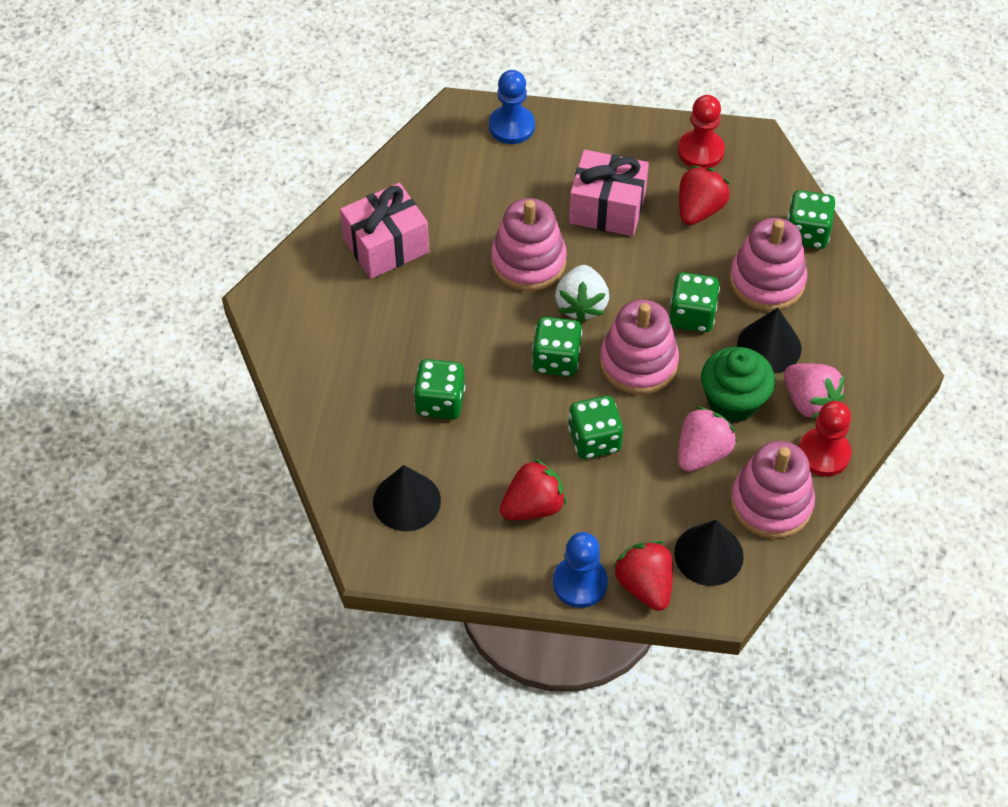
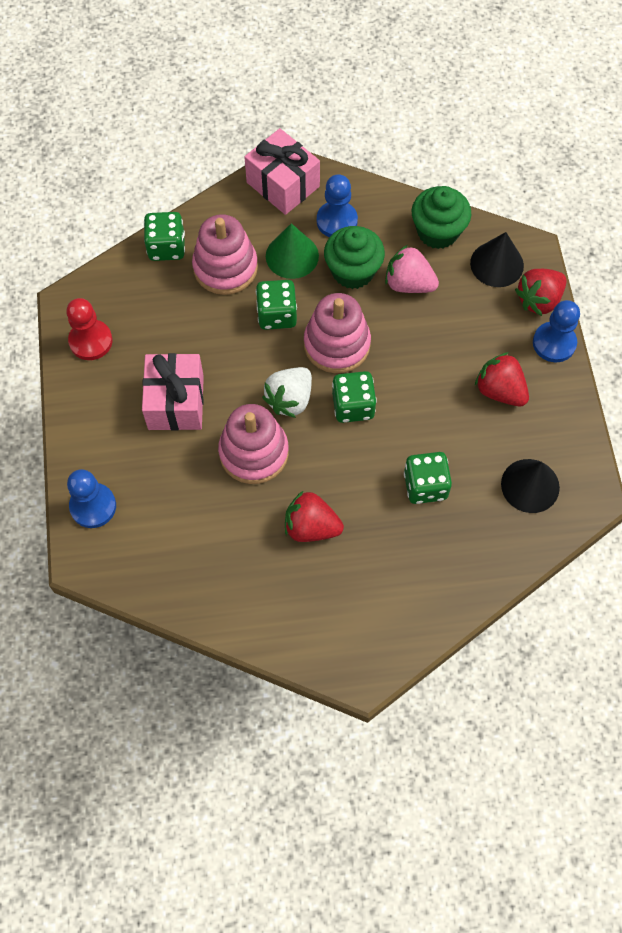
camera: 105 degrees left, 10 degrees up
pink gift [340,183,429,279] -> pink gift moved to [244,128,320,215]
white strawberry [555,265,609,323] -> white strawberry turned 135 degrees clockwise [262,367,312,418]
green dice [568,396,623,459] -> none
red strawberry [679,166,730,225] -> red strawberry moved to [285,490,344,542]
pink stacking toy [731,441,815,539] -> green cupcake [412,186,471,249]
black cone [737,308,802,373] -> green cone [266,223,319,279]
pink strawberry [784,363,845,419] -> blue pawn [317,174,358,237]
red pawn [799,401,851,477] -> none

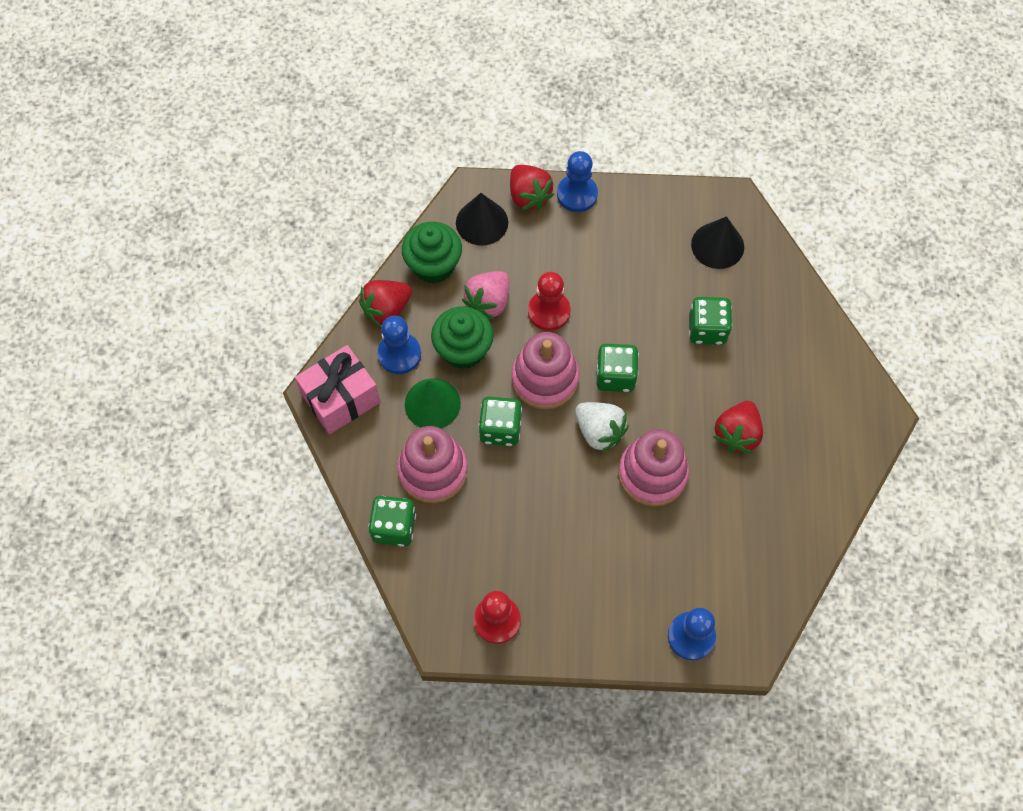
camera: 80 degrees left, 0 degrees up
pink gift [142,353,204,431] -> none
red strawberry [475,352,529,406] -> red strawberry moved to [359,280,412,327]
none -> red pawn [528,272,570,331]

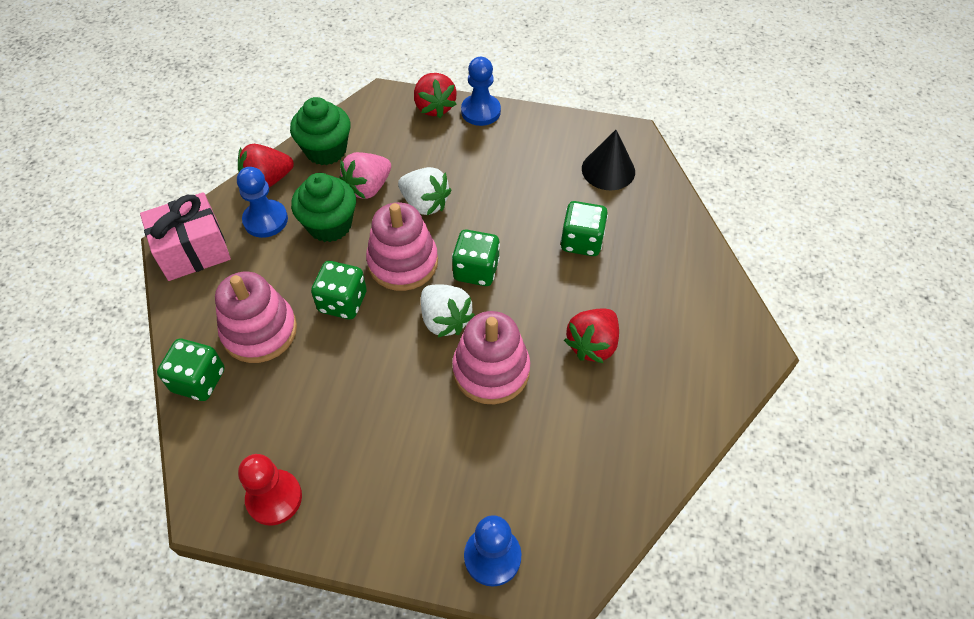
camera: 10 degrees right, 10 degrees down
green cone [405,378,461,428] -> none
black cone [456,193,508,246] -> none
red pawn [528,272,570,331] -> white strawberry [398,167,451,215]

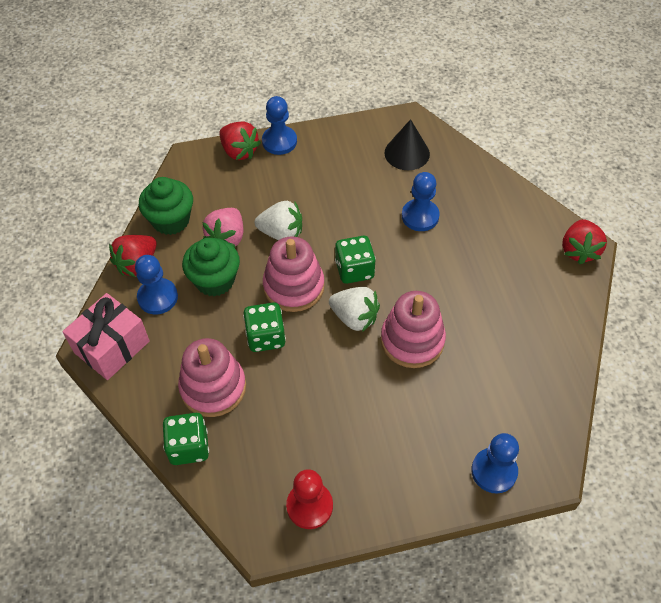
camera: 25 degrees left, 0 degrees up
green dice [560,201,608,256] -> blue pawn [402,172,440,231]
red strawberry [564,309,619,363] -> red strawberry moved to [562,219,607,264]

